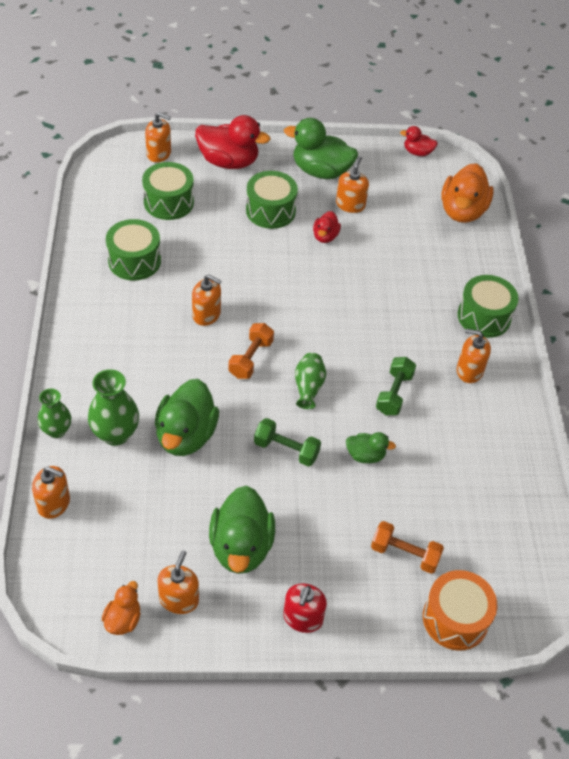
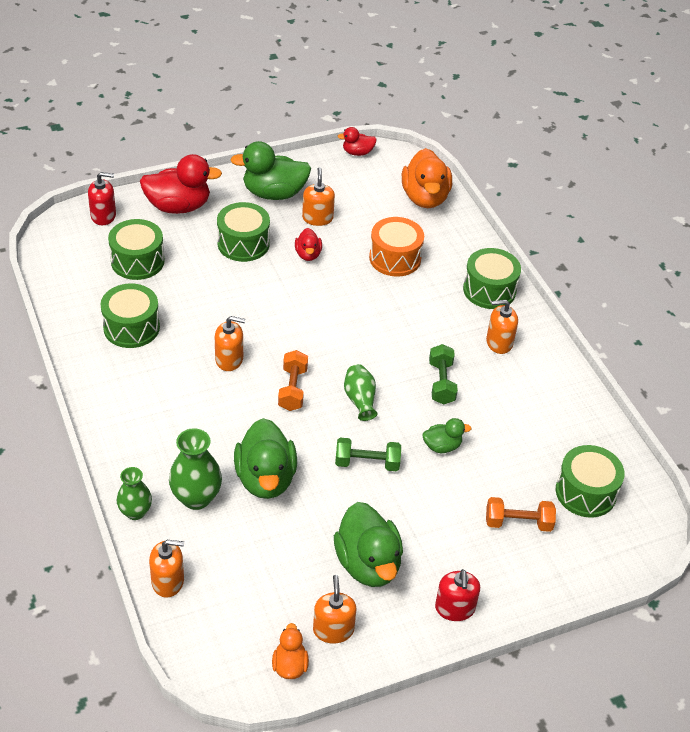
camera: 20 degrees left, 5 degrees down
orange soap dispenser [145,112,171,162] -> red soap dispenser [88,172,116,225]
orange drum [423,570,497,651] -> orange drum moved to [369,217,424,276]
none -> green drum [556,445,625,517]

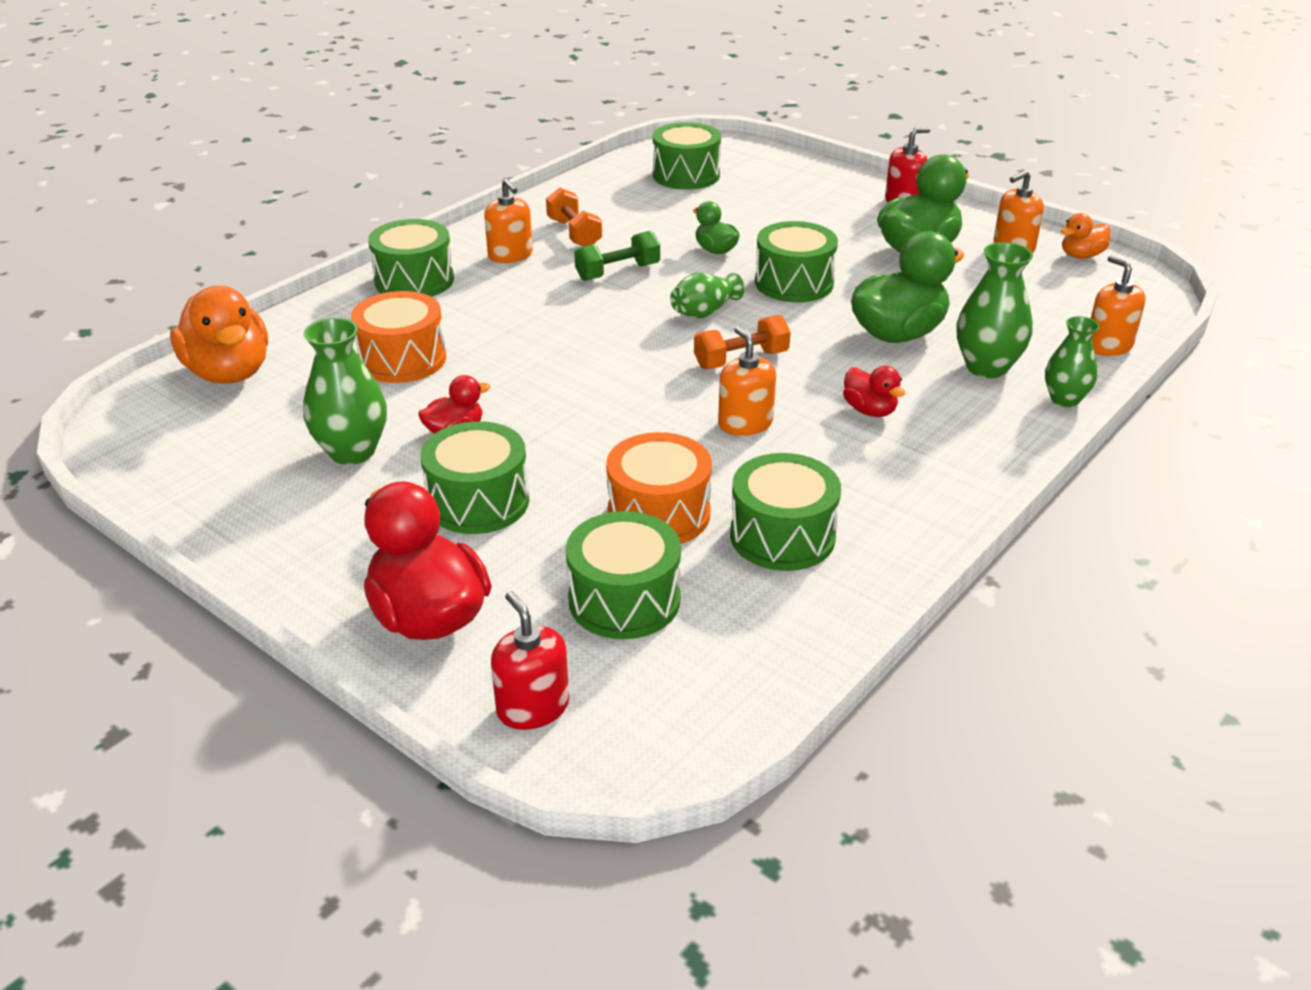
camera: 115 degrees left, 10 degrees down
green duck [230,141,311,200] -> none
orange soap dispenser [302,167,335,226] -> green vase [303,318,387,465]
green dumbbell [335,438,401,471] -> green drum [755,221,838,302]
red duck [337,127,377,156] -> red duck moved to [843,366,906,417]
orange duck [402,148,452,208] -> orange duck turned 90 degrees clockwise [170,286,268,384]
orange dumbbell [486,497,556,532] -> orange dumbbell moved to [546,187,602,246]
none -> orange drum [606,432,712,544]

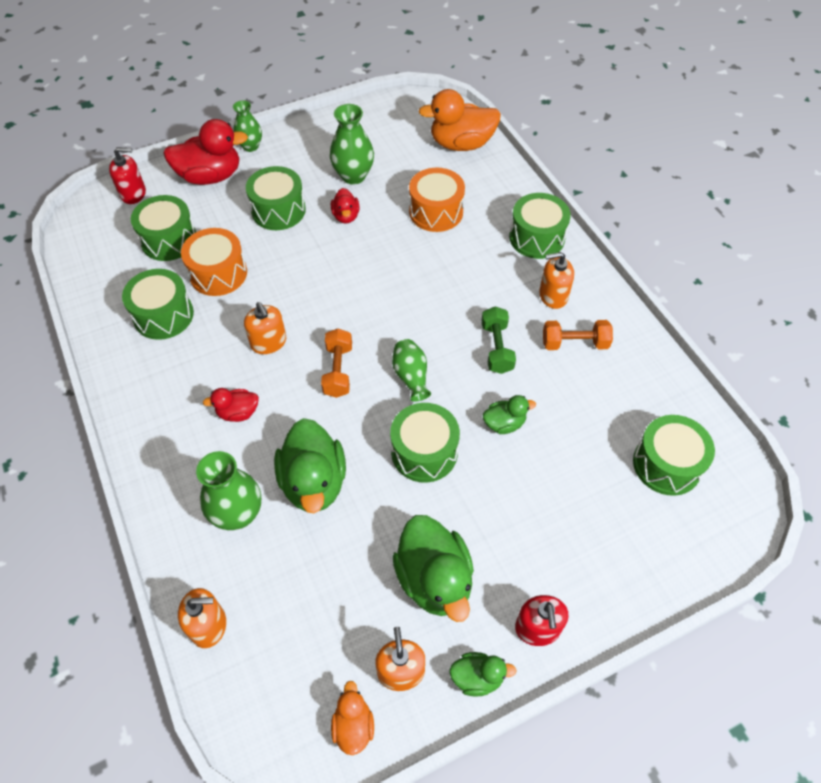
camera: 115 degrees right, 20 degrees up
orange soap dispenser [718,326,776,436] -> orange soap dispenser turned 60 degrees clockwise [244,302,286,354]
green vase [1045,316,1099,407] -> green vase moved to [233,100,262,152]
none -> green duck [449,652,517,697]

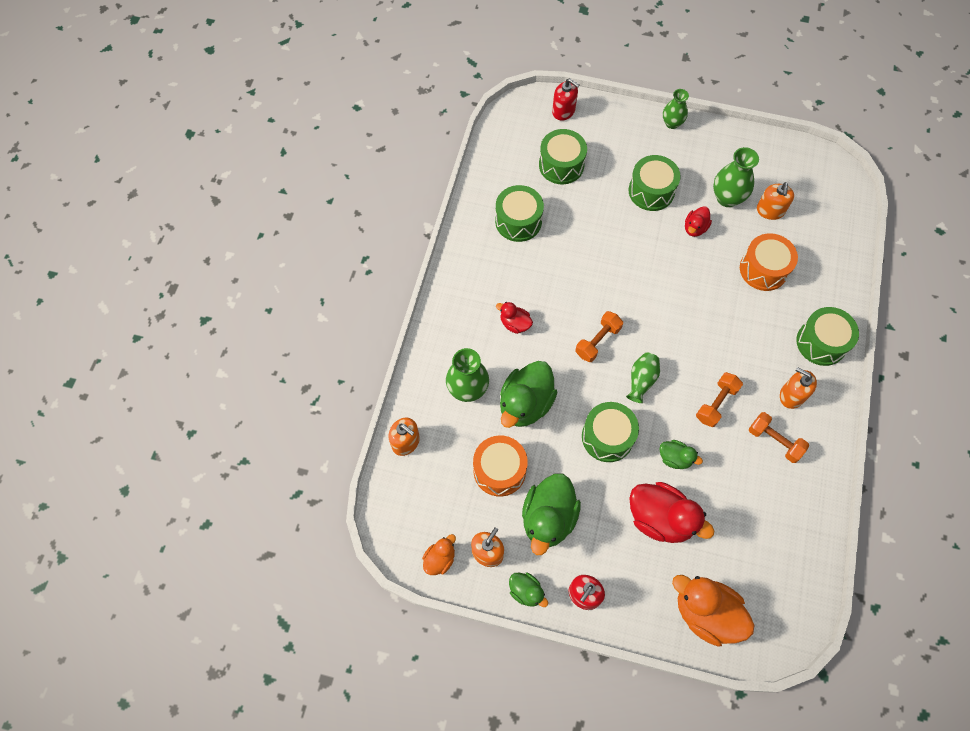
camera: 40 degrees right, 10 degrees up
red duck [163,119,248,185] -> red duck moved to [629,482,714,543]
orange drum [181,228,247,296] -> orange drum moved to [473,436,528,497]
orange soap dispenser [244,302,286,354] -> orange soap dispenser moved to [757,182,794,220]
orange duck [418,89,501,151] -> orange duck moved to [672,575,754,647]
green dumbbell [481,306,516,374] -> orange dumbbell [696,372,743,427]
green drum [633,415,715,496] -> none

